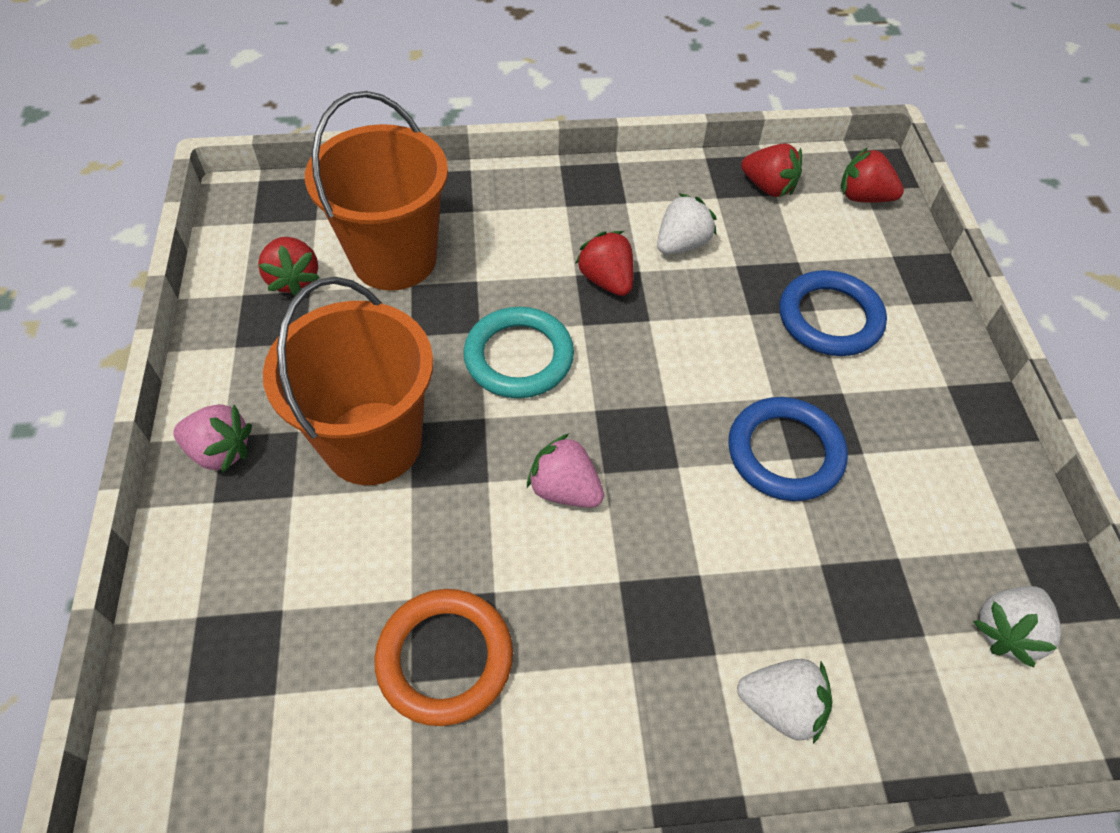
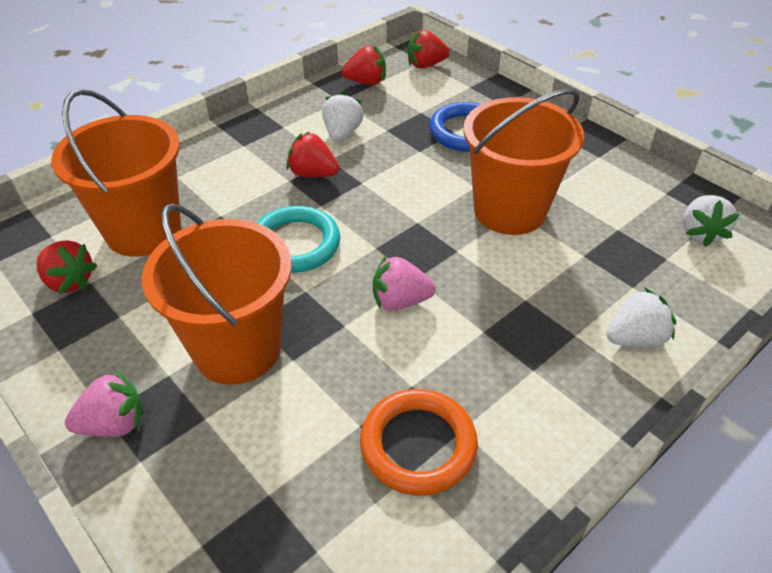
camera: 35 degrees left, 10 degrees down
blue ring [728,397,848,501] -> orange bucket [463,88,584,235]

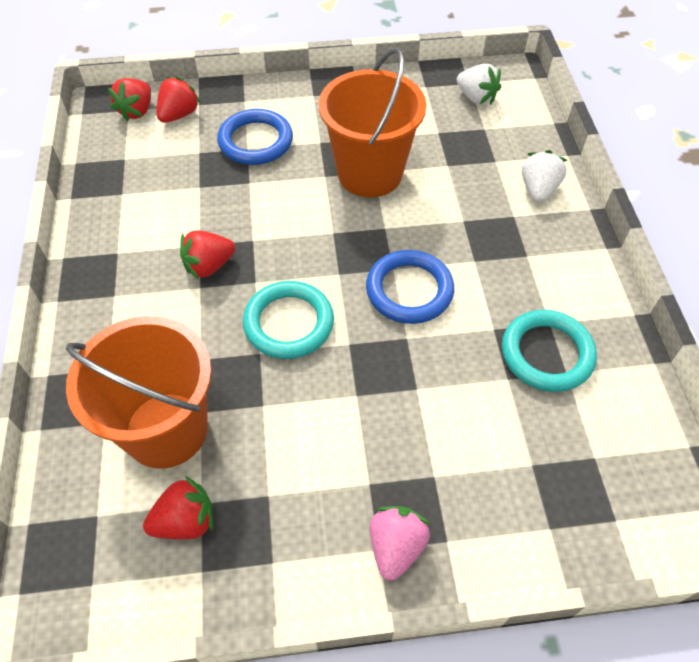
camera: 55 degrees left, 10 degrees up
orange bucket [142,203,292,385] -> none
white strawberry [322,91,363,141] -> none
red strawberry [341,46,386,85] -> red strawberry moved to [157,76,201,123]
orange ring [360,389,478,495] -> turquoise ring [502,310,597,392]
pink strawberry [373,255,436,311] -> blue ring [366,250,454,324]

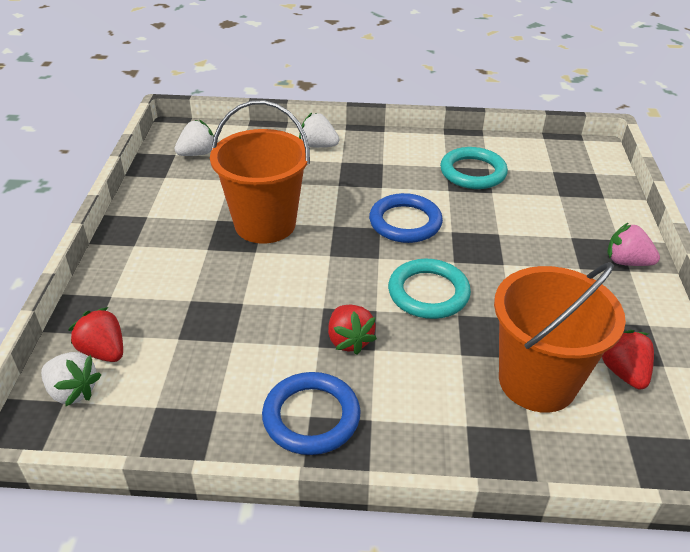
camera: 80 degrees left, 15 degrees down
red strawberry [108,78,151,122] -> white strawberry [41,352,101,406]
blue ring [217,109,293,165] -> blue ring moved to [262,372,360,455]

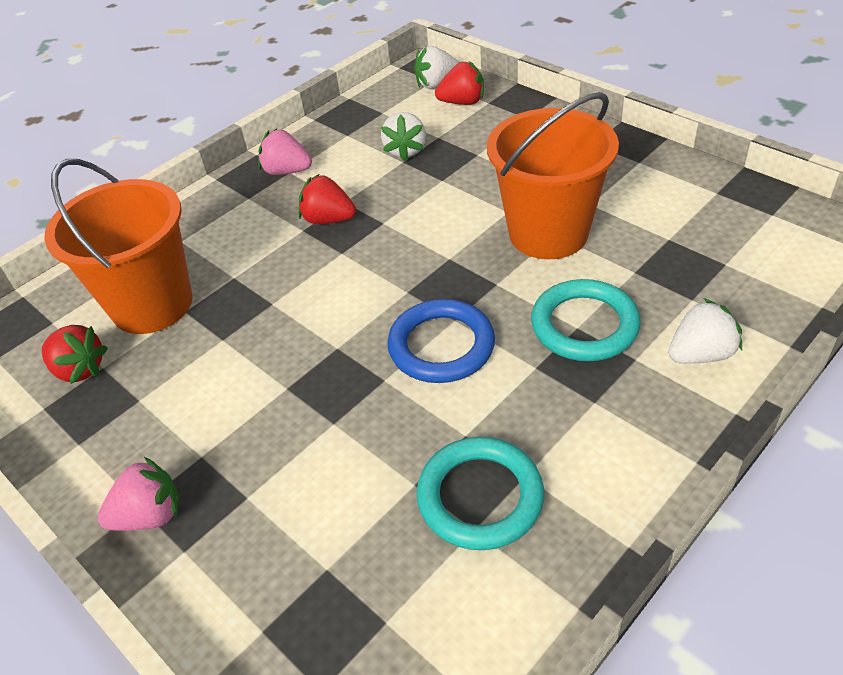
camera: 135 degrees right, 5 degrees up
white strawberry [175,120,214,156] -> white strawberry moved to [381,112,426,161]
blue ring [262,372,360,455] -> pink strawberry [258,129,312,175]
turquoise ring [388,259,471,319] -> turquoise ring moved to [531,279,641,361]

